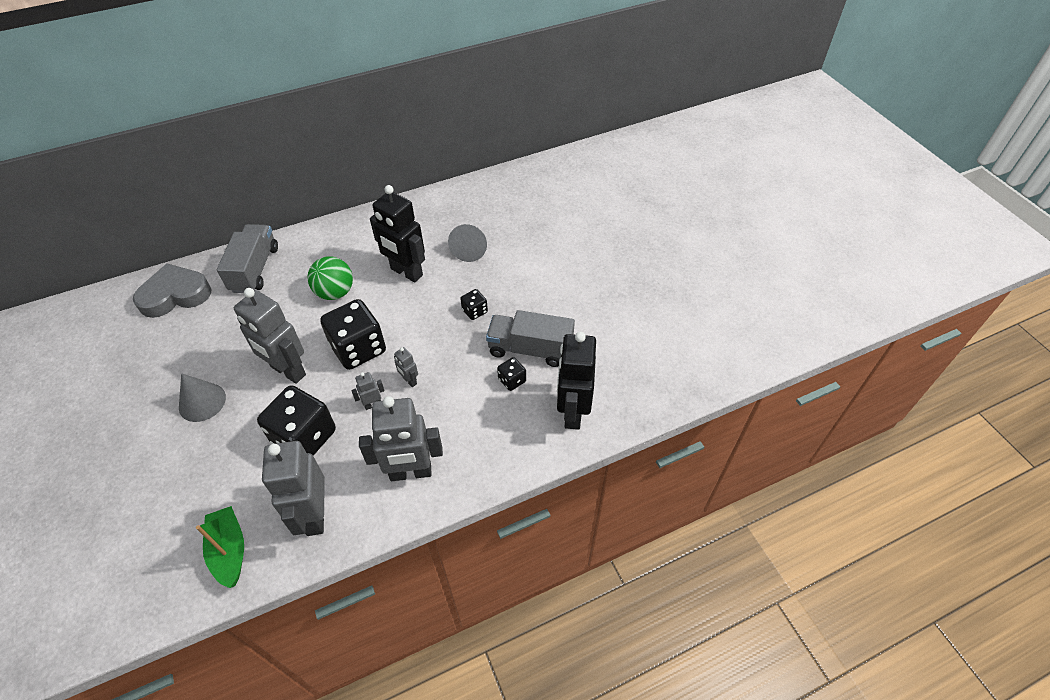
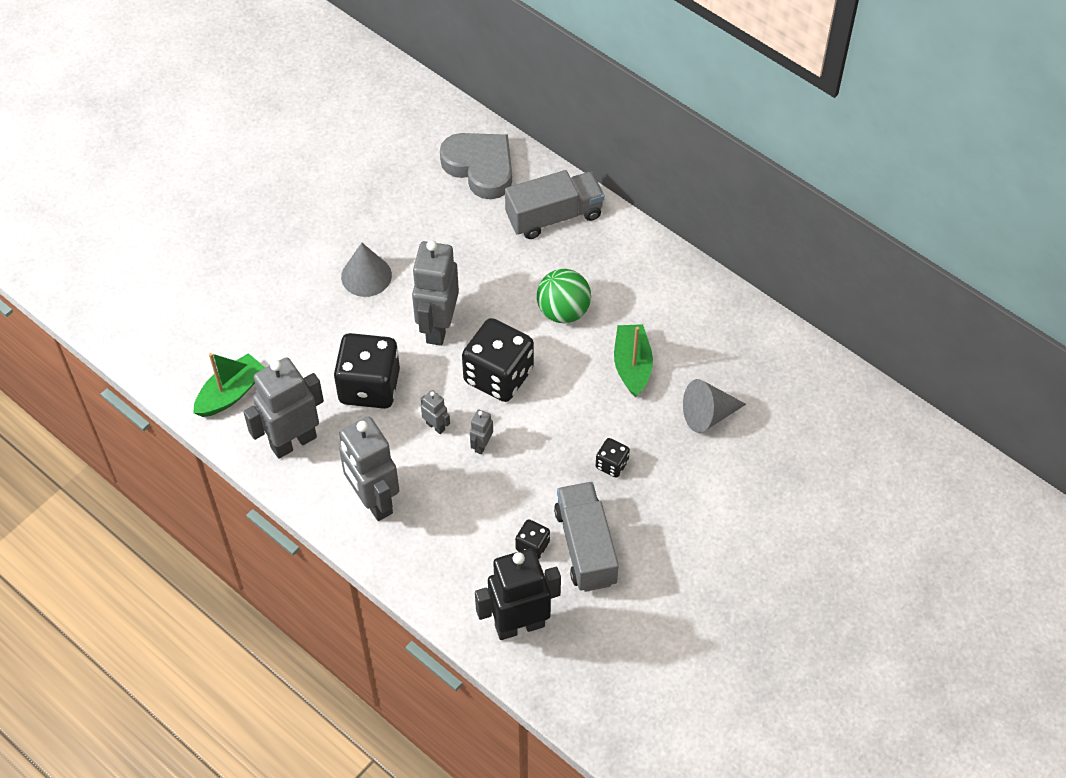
camera: 65 degrees right, 5 degrees up
black robot [370,185,425,282] -> green boat [614,324,653,397]

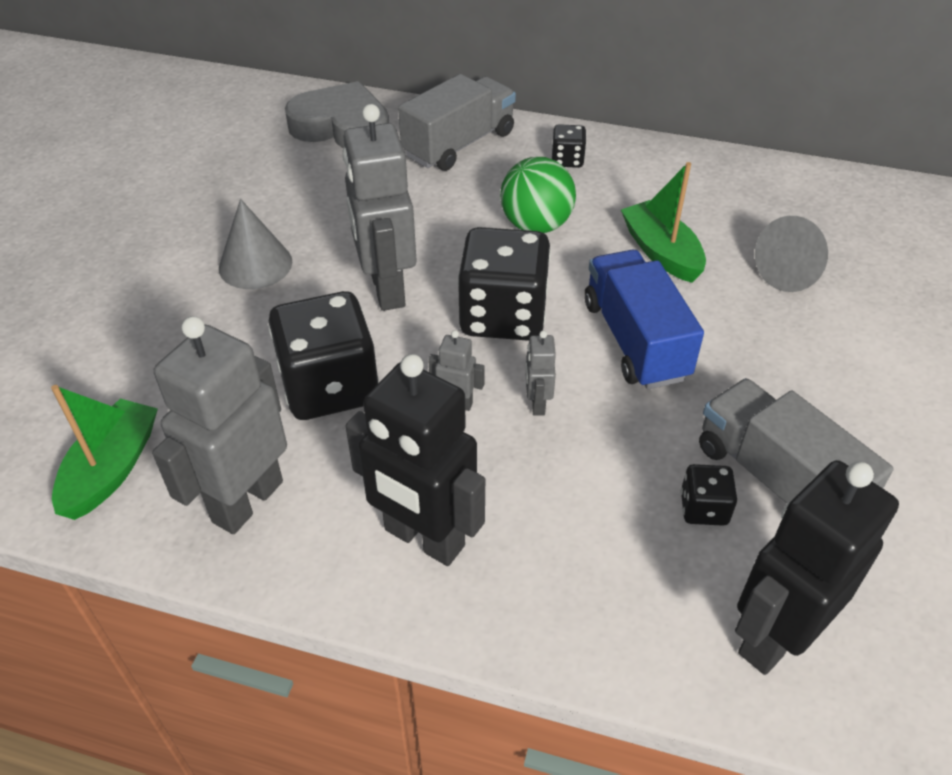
camera: 25 degrees left, 10 degrees down
grey robot [339,416,399,521] -> black robot [346,354,485,566]
black dice [596,438,630,478] -> black dice moved to [552,124,586,168]
none -> blue truck [584,250,704,389]

